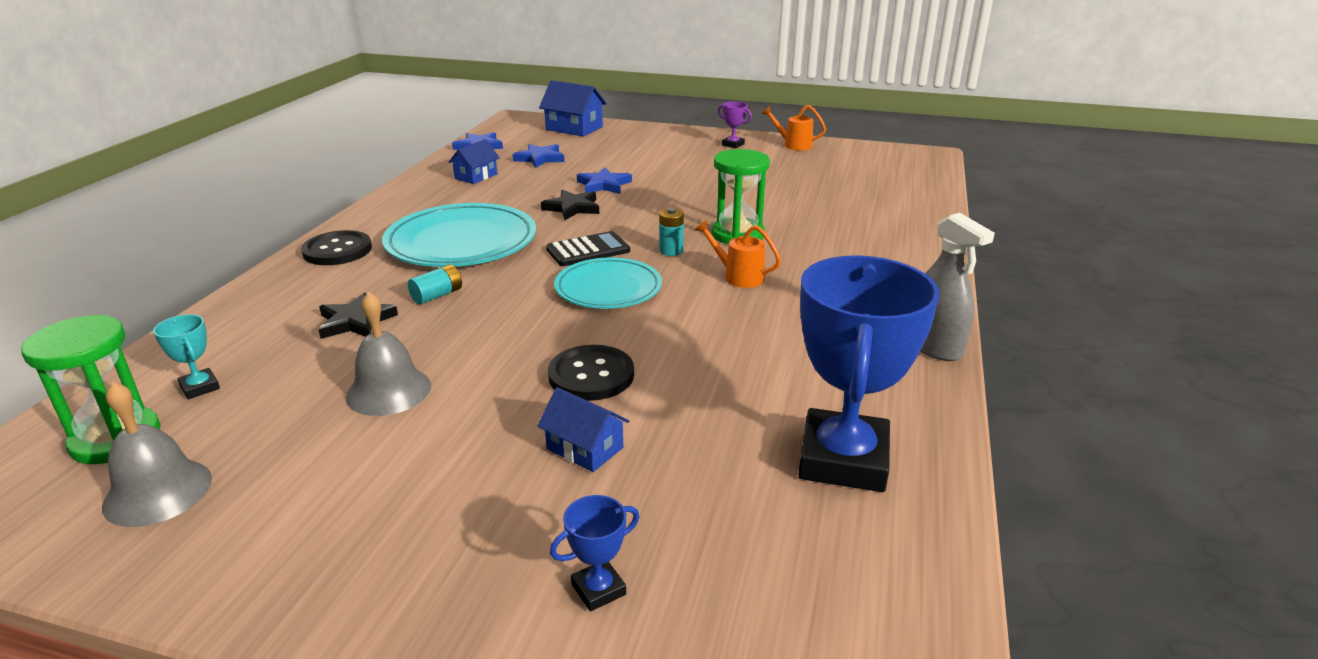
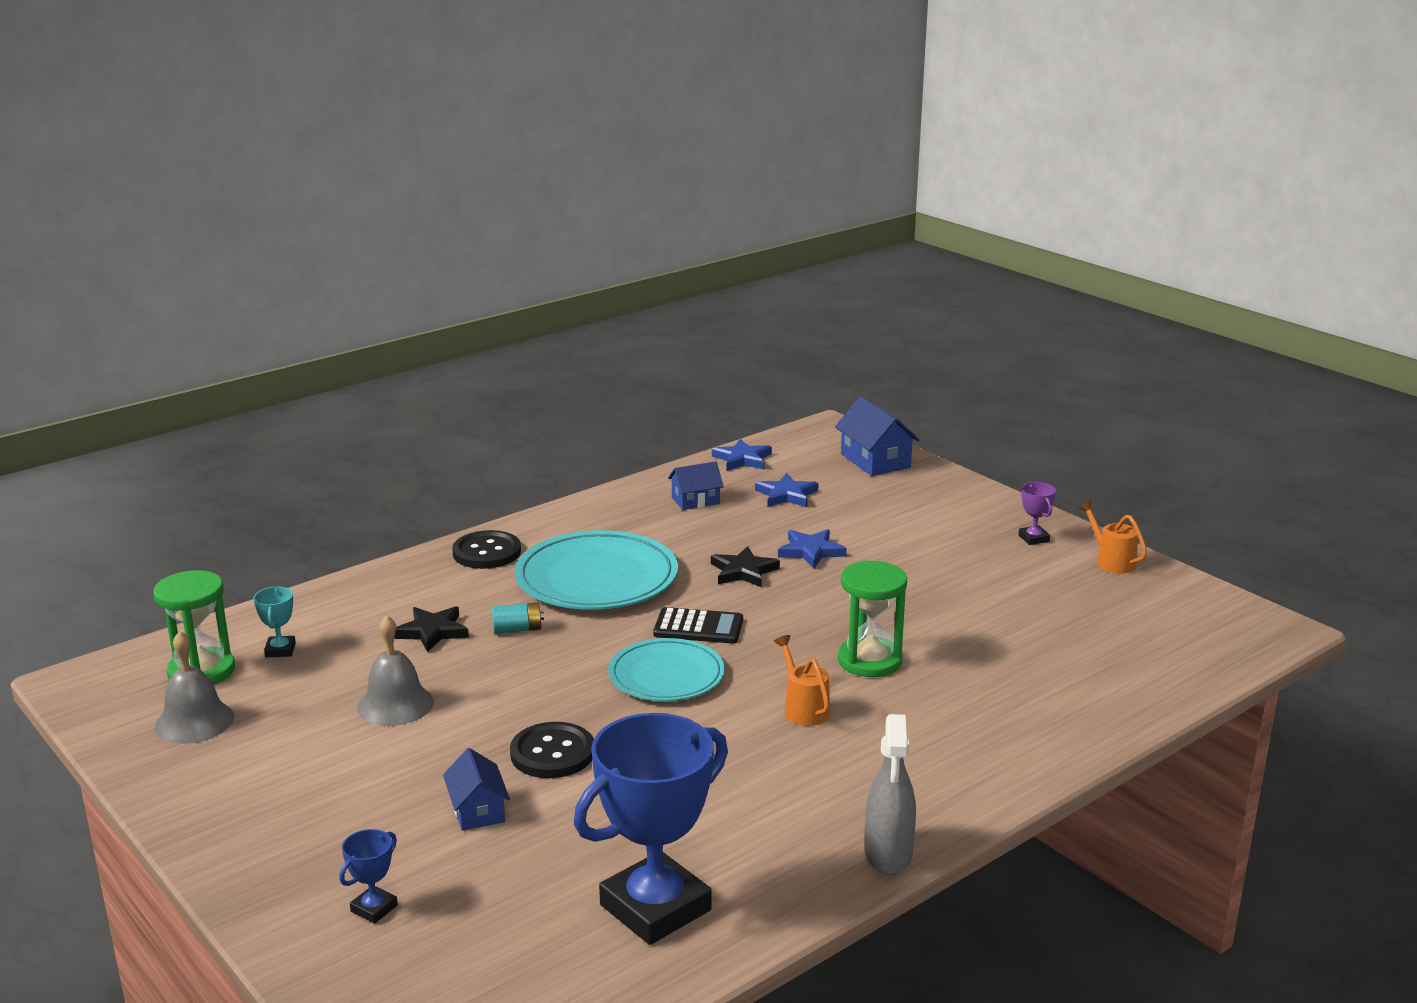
camera: 35 degrees right, 5 degrees down
blue trophy [550,495,639,612] -> blue trophy turned 60 degrees counterclockwise [339,829,398,924]
turquoise battery [659,208,684,256] -> none

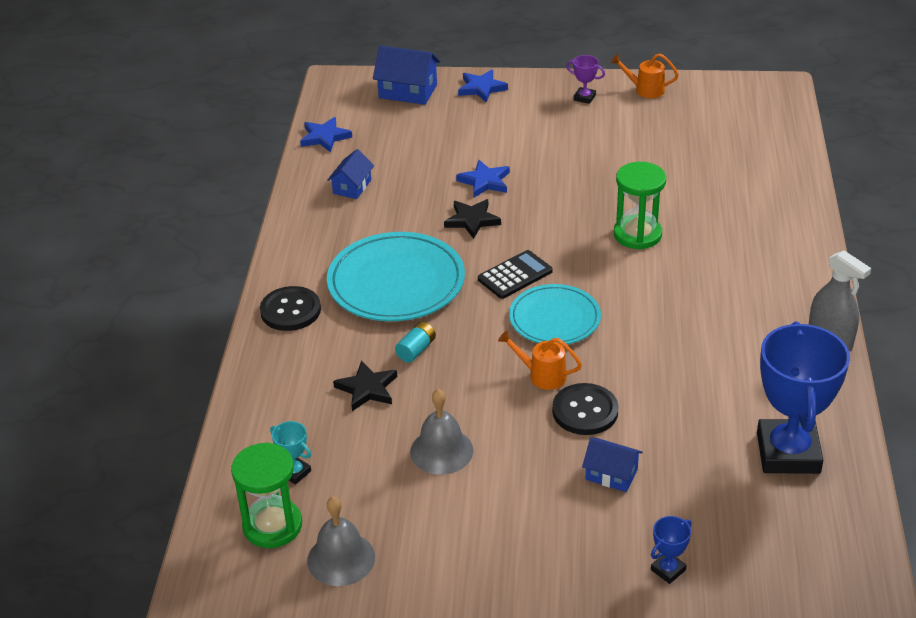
camera: 45 degrees left, 15 degrees up
blue trophy [339,829,398,924] -> blue trophy turned 60 degrees clockwise [651,516,692,584]
blue star [755,473,819,507] -> blue star moved to [458,70,508,103]
orange watering can [774,635,830,726] -> orange watering can moved to [498,330,582,390]

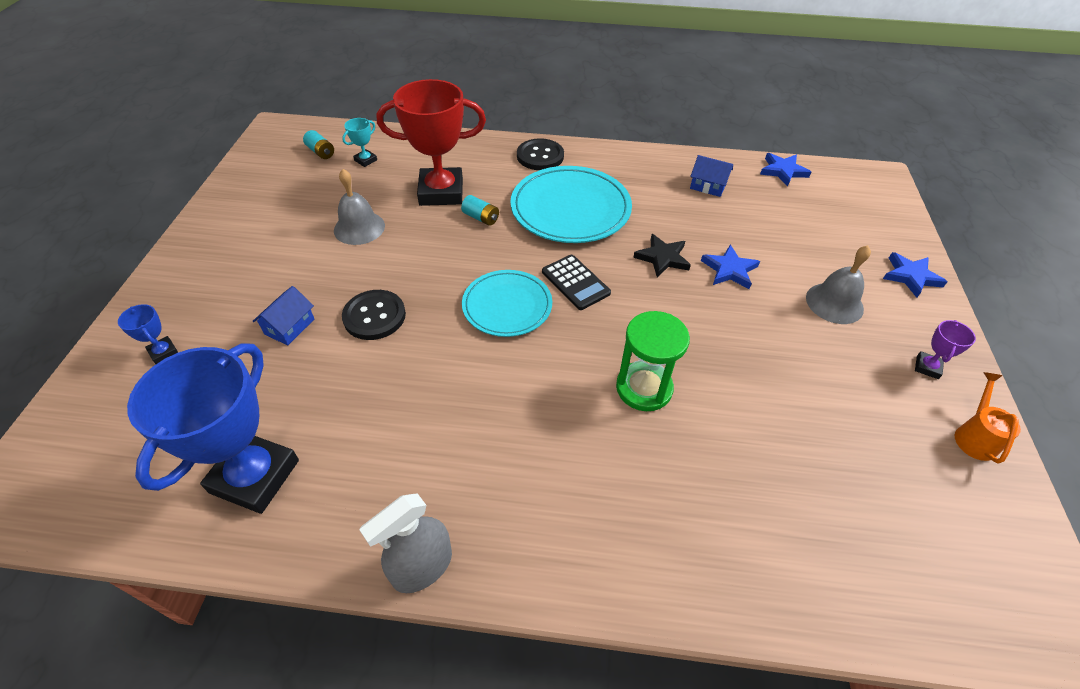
camera: 90 degrees right, 10 degrees up
green hourglass [231,443,302,548] -> turquoise battery [303,130,334,159]
grey bell [307,496,375,586] -> grey bell moved to [806,245,871,324]
black star [333,360,397,411] -> red trophy [377,79,486,206]
blue house [373,46,440,105] -> none
orange watering can [498,330,582,390] -> none
blue trophy [757,321,850,474] -> blue trophy turned 75 degrees counterclockwise [127,343,299,514]

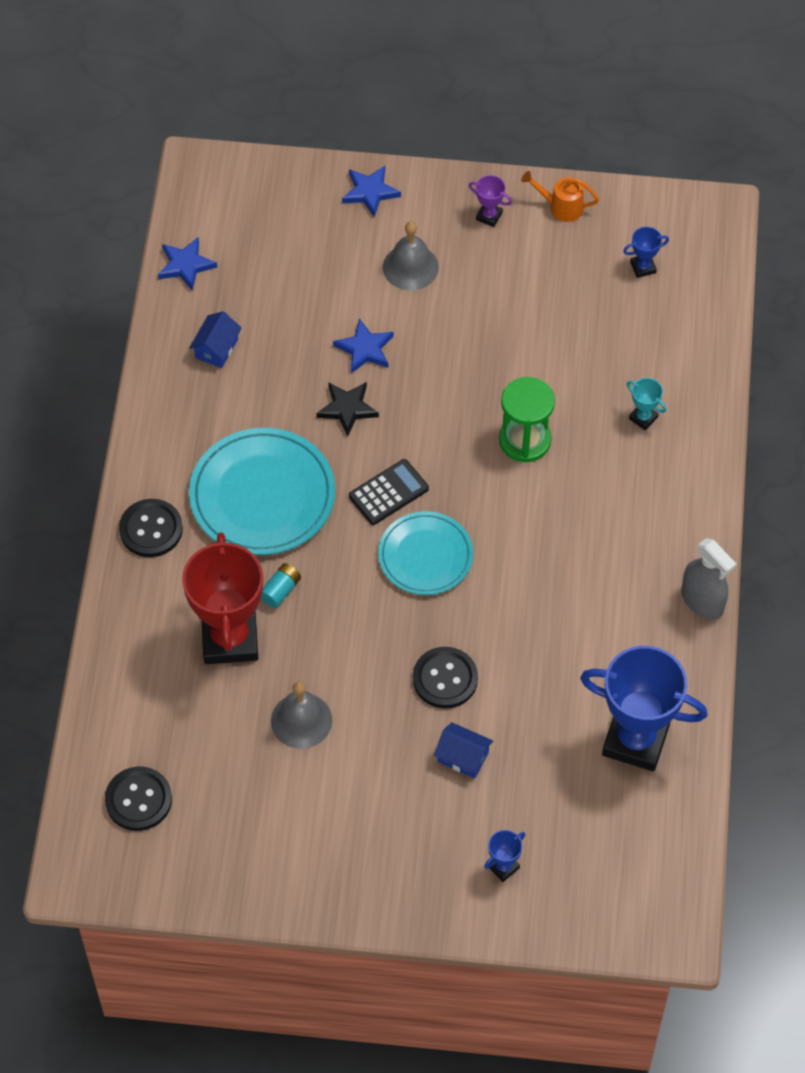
camera: 90 degrees left, 10 degrees up
turquoise battery [303,130,334,159] -> black button [105,767,172,831]
turquoise trophy [342,118,377,167] -> turquoise trophy moved to [627,378,667,430]
none -> blue trophy [623,227,669,278]

